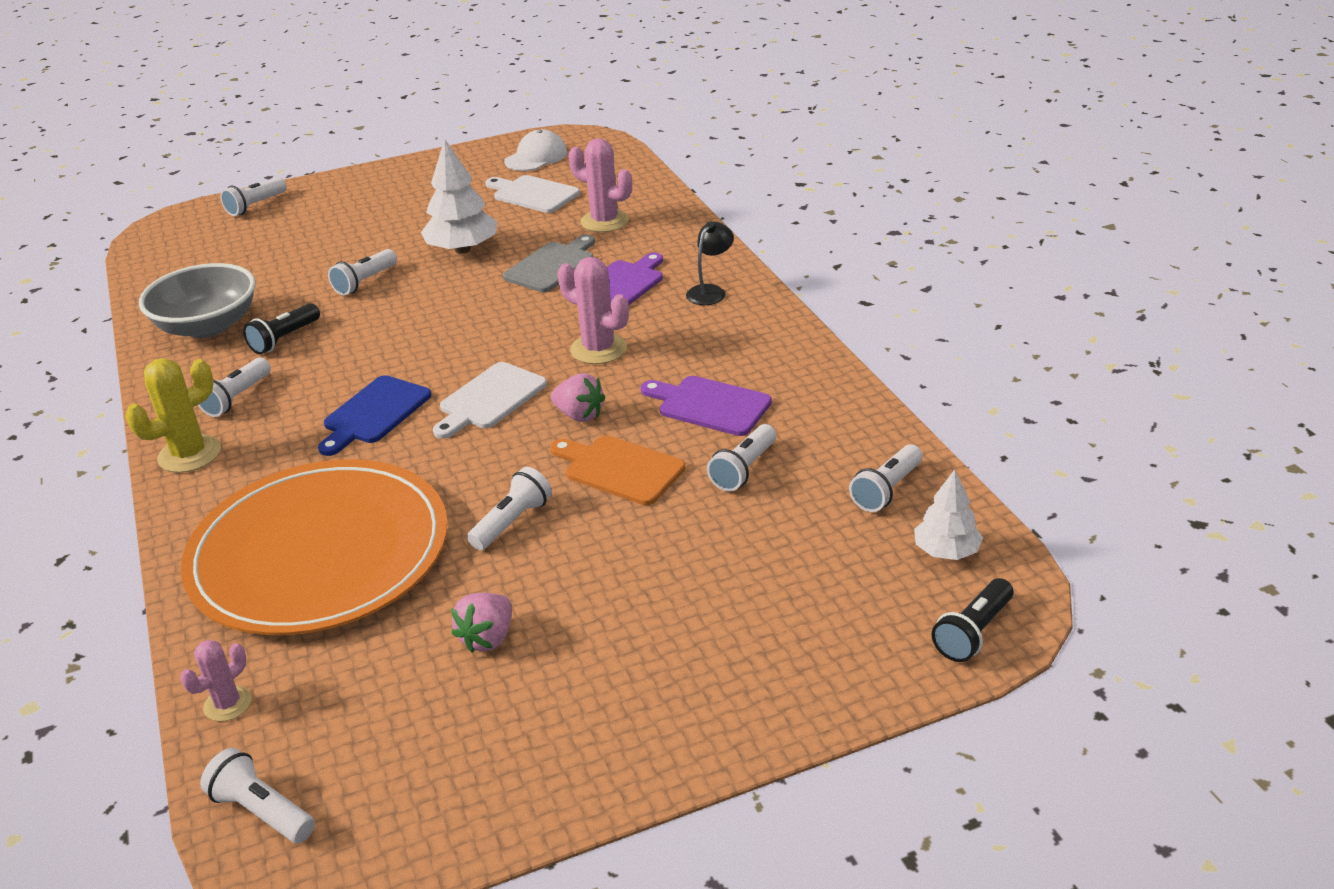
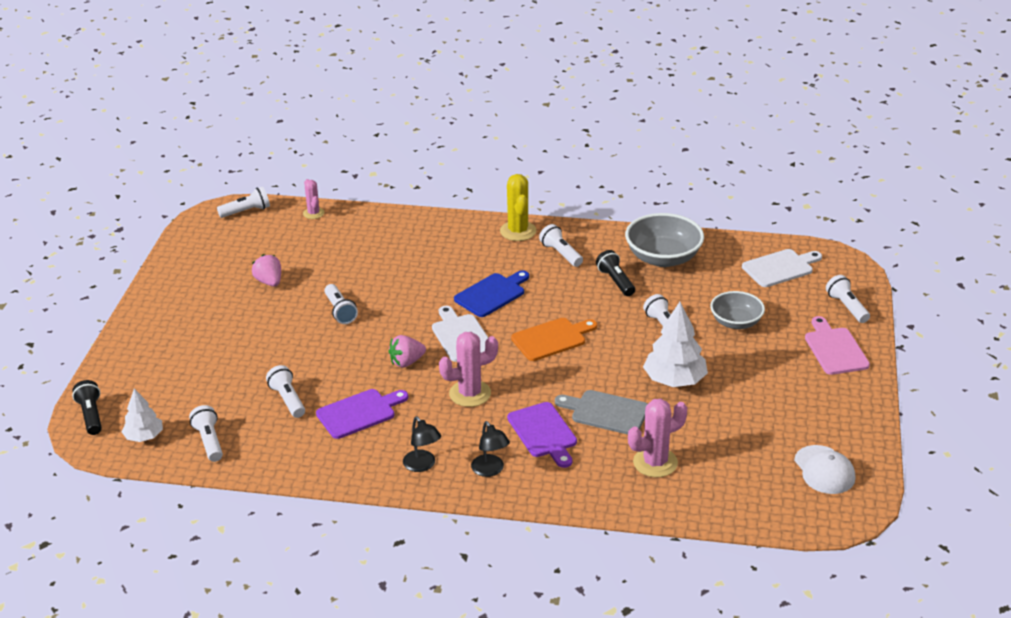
camera: 120 degrees right, 0 degrees up
orange plate [181,459,448,635] -> none
blue cutting board [318,375,431,456] -> blue cutting board turned 75 degrees clockwise [454,270,529,317]
white cutting board [485,175,580,213] -> white cutting board moved to [742,249,822,287]
grey cutting board [503,235,595,292] -> grey cutting board turned 135 degrees clockwise [555,390,647,435]
orange cutting board [550,435,685,505] -> orange cutting board moved to [511,318,597,361]
none -> black lamp [403,417,441,472]
none -> grey bowl [710,291,765,329]
none -> pink cutting board [805,316,870,375]

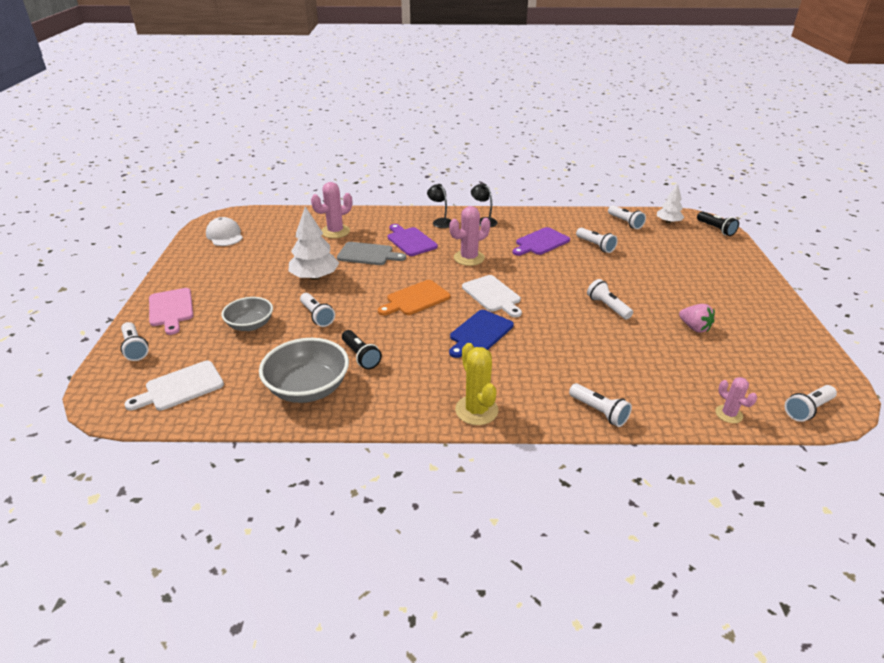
camera: 170 degrees right, 0 degrees up
pink strawberry [389,335,426,368] -> none
white flashlight [539,224,583,267] -> white flashlight moved to [569,383,632,427]

